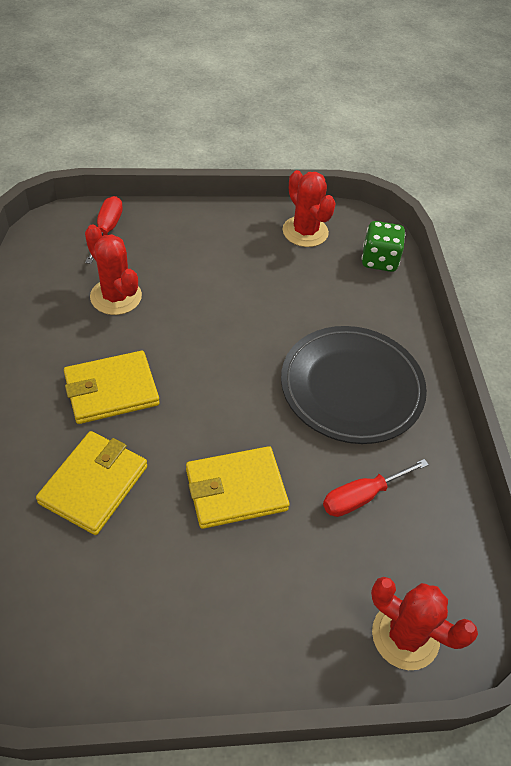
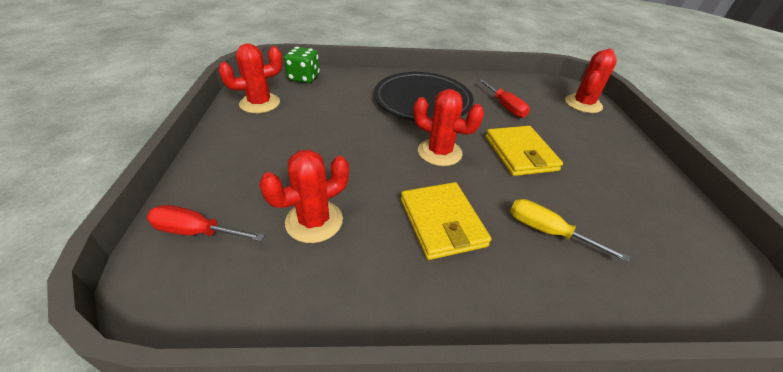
camera: 85 degrees left, 10 degrees down
yellow wallet [36,431,147,535] -> yellow screwdriver [510,199,630,262]
none -> red cactus [413,89,484,166]

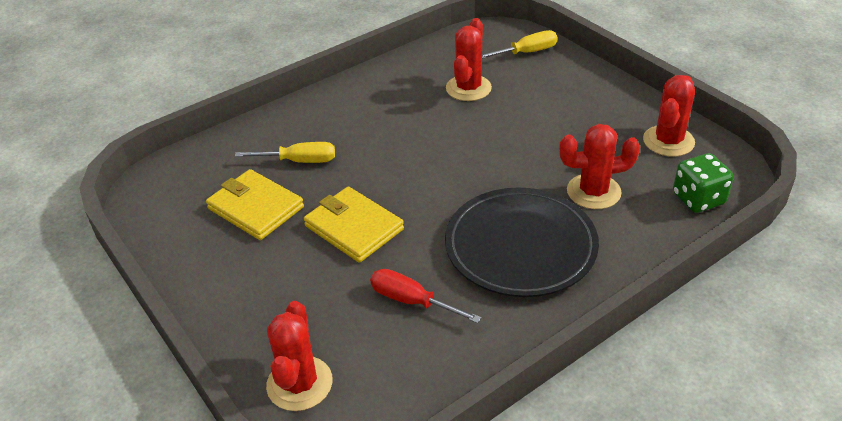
camera: 150 degrees right, 0 degrees up
red screwdriver [147,205,265,241] -> yellow screwdriver [482,30,558,59]
yellow wallet [401,182,491,260] -> yellow wallet moved to [206,169,304,240]
red cactus [413,89,484,166] -> red cactus moved to [559,124,640,209]

